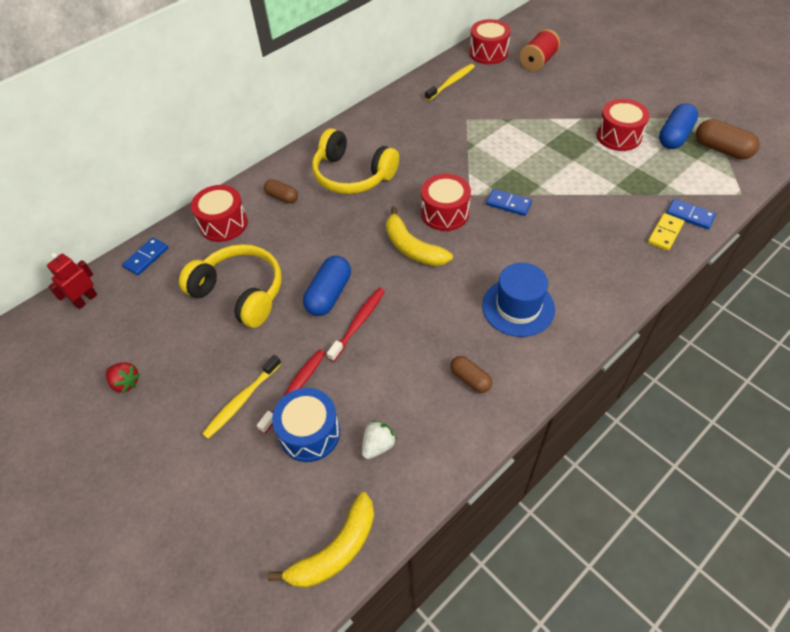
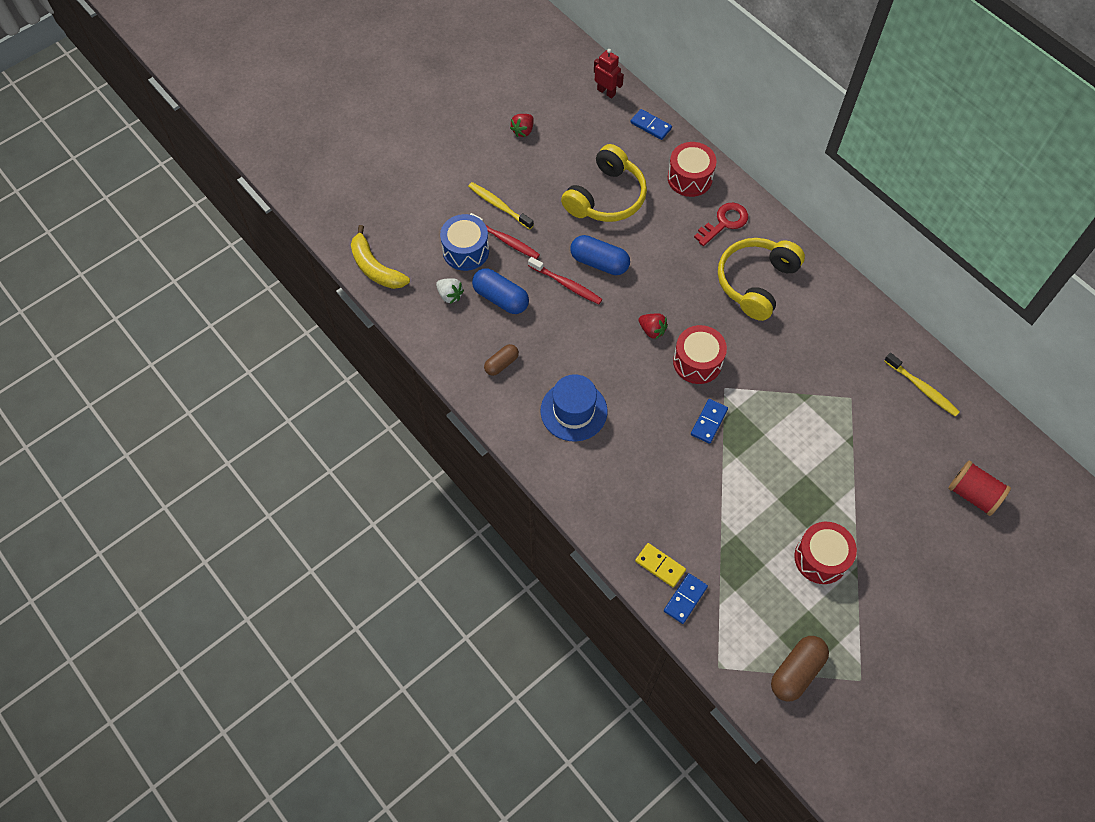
camera: 90 degrees right, 10 degrees up
brown capsule [264,179,298,203] -> red key [694,203,748,246]
yellow banana [386,206,453,266] -> red strawberry [638,313,668,339]
red drum [469,19,511,64] -> none
blue capsule [659,103,698,149] -> blue capsule moved to [472,268,529,314]

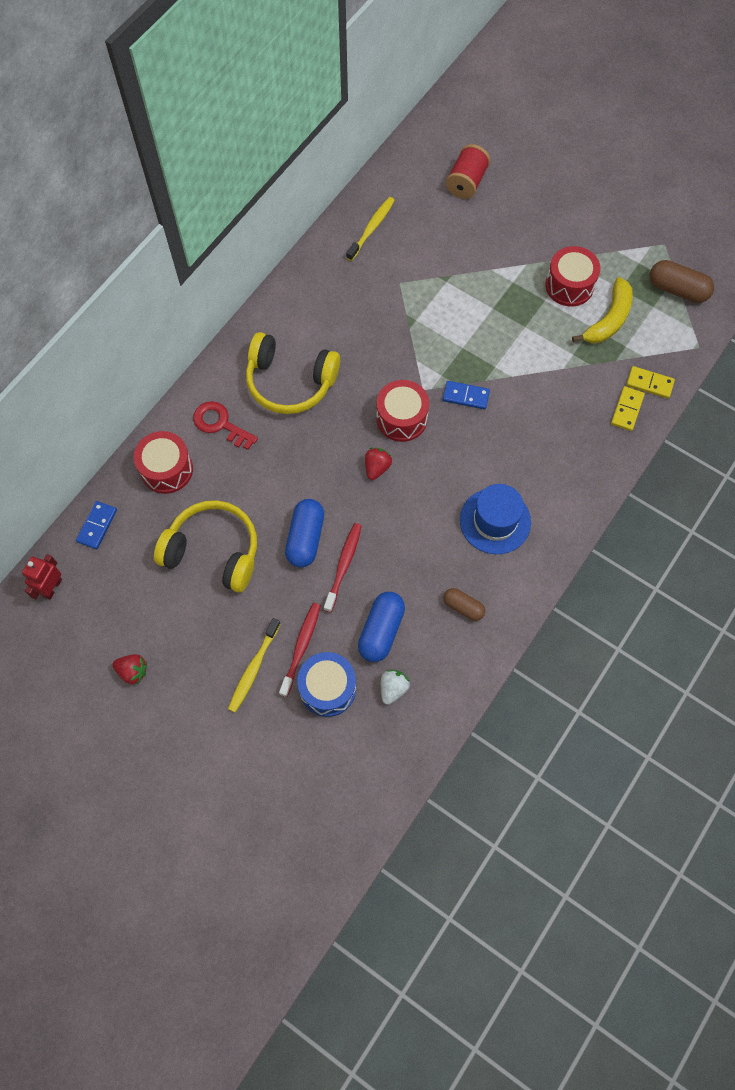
camera: 105 degrees left, 5 degrees up
yellow banana [351,225,410,289] -> yellow banana moved to [572,277,633,343]
blue domino [664,573,708,624] -> yellow domino [626,366,675,398]

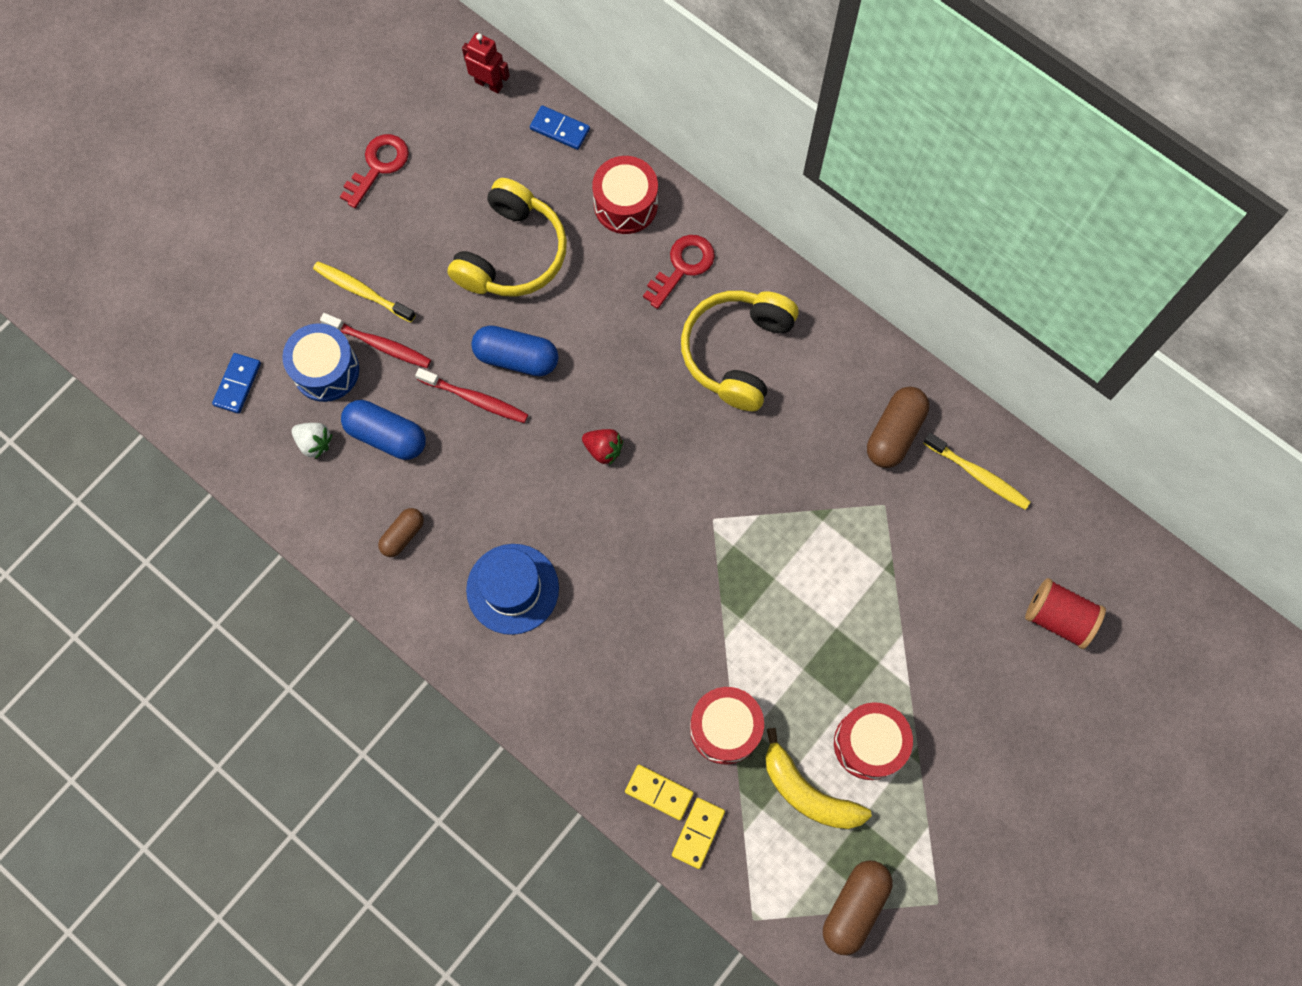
camera: 95 degrees right, 5 degrees up
red strawberry [112,654,147,684] -> red key [340,134,409,208]
red drum [376,380,429,442] -> red drum moved to [690,687,764,764]
blue domino [442,381,490,410] -> blue domino moved to [212,353,261,414]
none -> brown capsule [867,386,929,468]

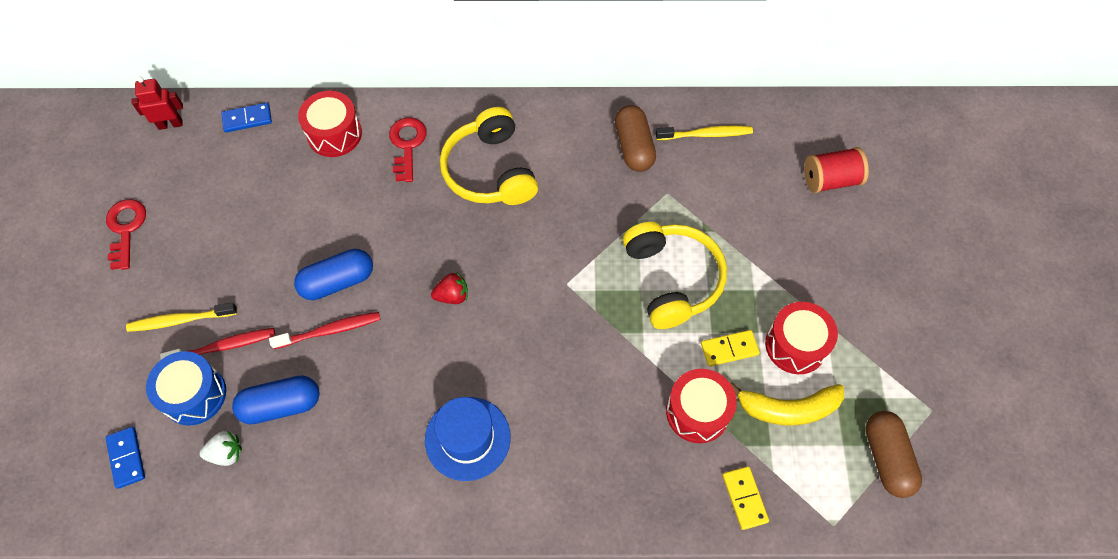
camera: 40 degrees left, 10 degrees down
brown capsule [378,508,424,557] -> none
yellow headphones [448,178,567,297] -> yellow headphones moved to [623,222,727,329]
yellow domino [625,765,694,820] -> yellow domino moved to [701,330,760,366]

